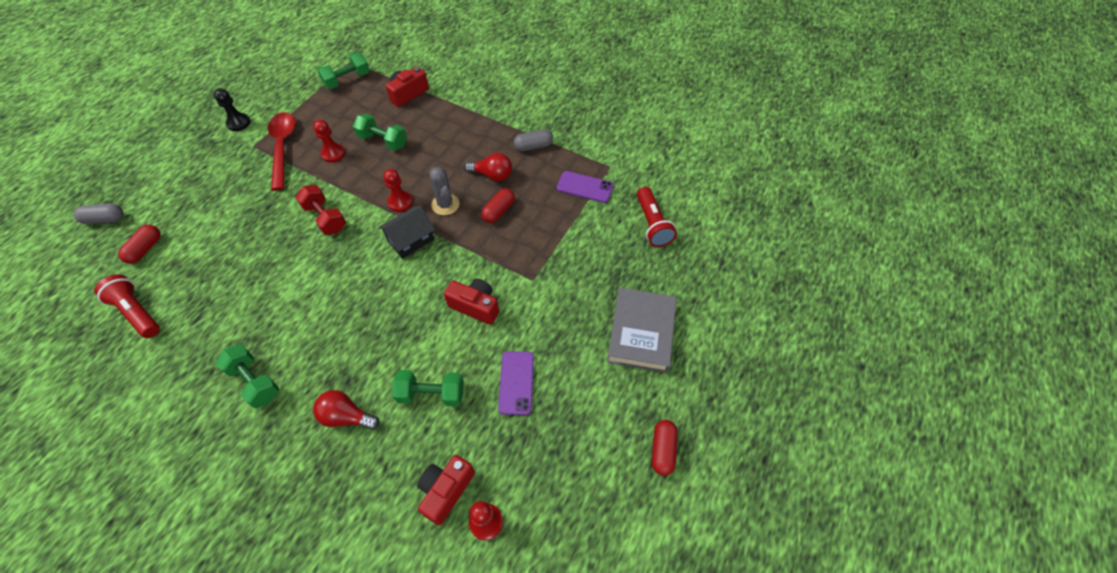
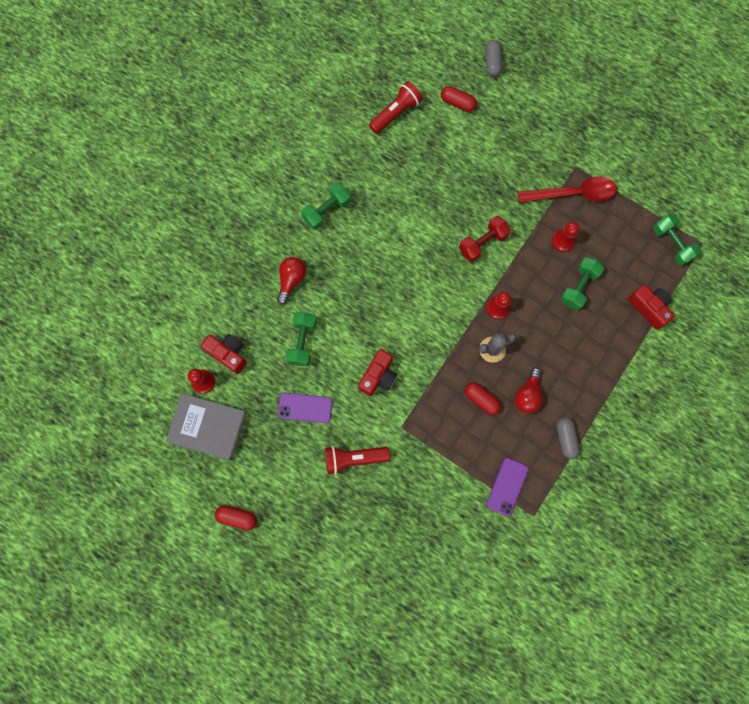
camera: 95 degrees right, 20 degrees up
black pawn [214,89,250,131] -> none
black house [378,206,435,259] -> none
grey book [607,288,677,373] -> grey book moved to [166,393,247,461]
red flashlight [637,187,677,247] -> red flashlight moved to [325,446,390,475]

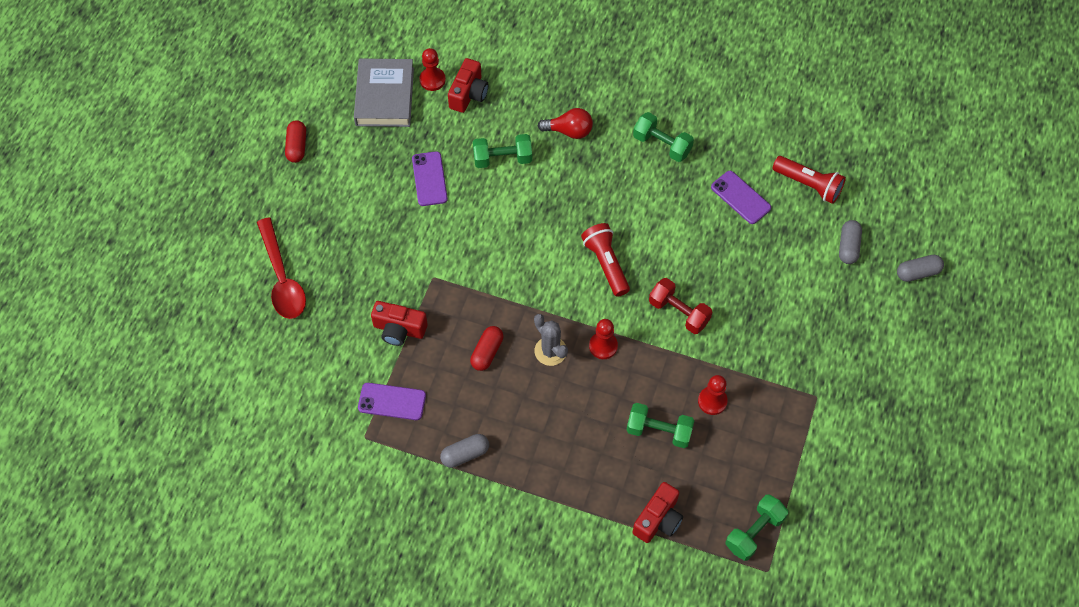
camera: 75 degrees right, 15 degrees down
red flashlight [325,446,390,475] -> red flashlight moved to [581,223,630,297]
red camera [358,349,397,396] -> red camera moved to [371,301,428,346]
red capsule [441,86,477,112] -> grey capsule [839,220,862,264]
red light bulb [514,367,543,414] -> none
red spoon [518,176,617,203] -> red spoon moved to [257,218,306,319]
none -> purple phone [711,171,771,224]

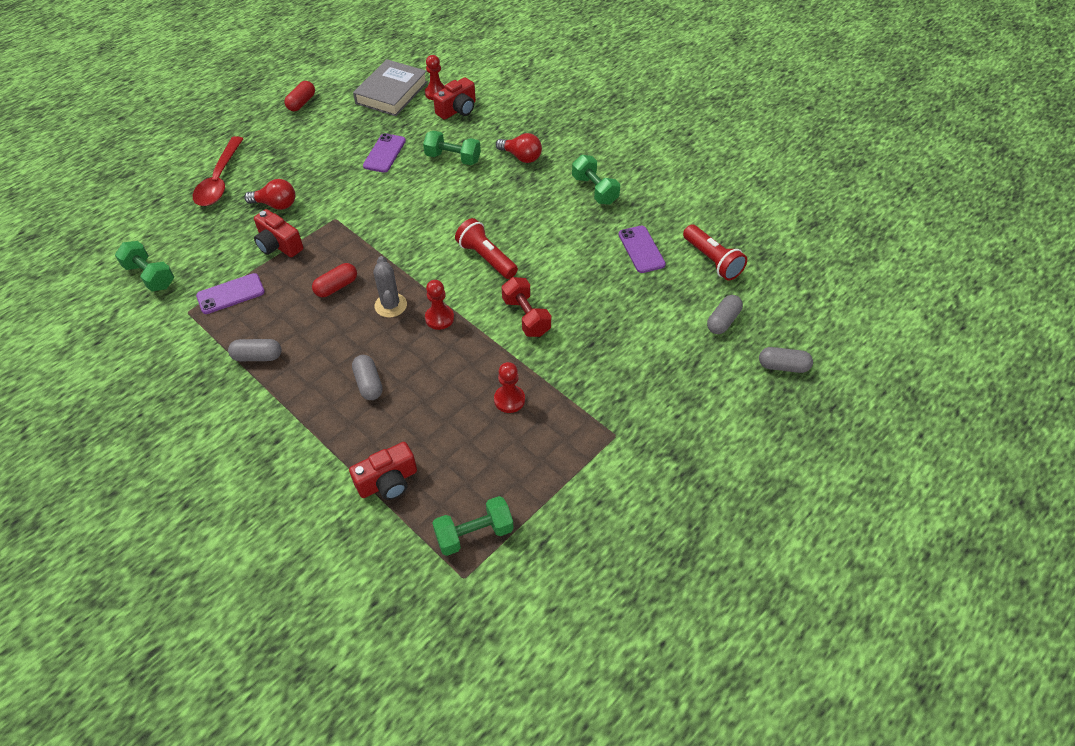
camera: 25 degrees right, 10 degrees down
purple phone [358,383,426,420] -> purple phone turned 60 degrees counterclockwise [196,273,265,314]
red flashlight [581,223,630,297] -> red flashlight turned 45 degrees counterclockwise [455,218,518,279]
green dumbbell [626,403,695,448] -> green dumbbell moved to [115,241,174,291]
none -> red light bulb [244,179,295,210]
none -> grey capsule [352,355,383,400]

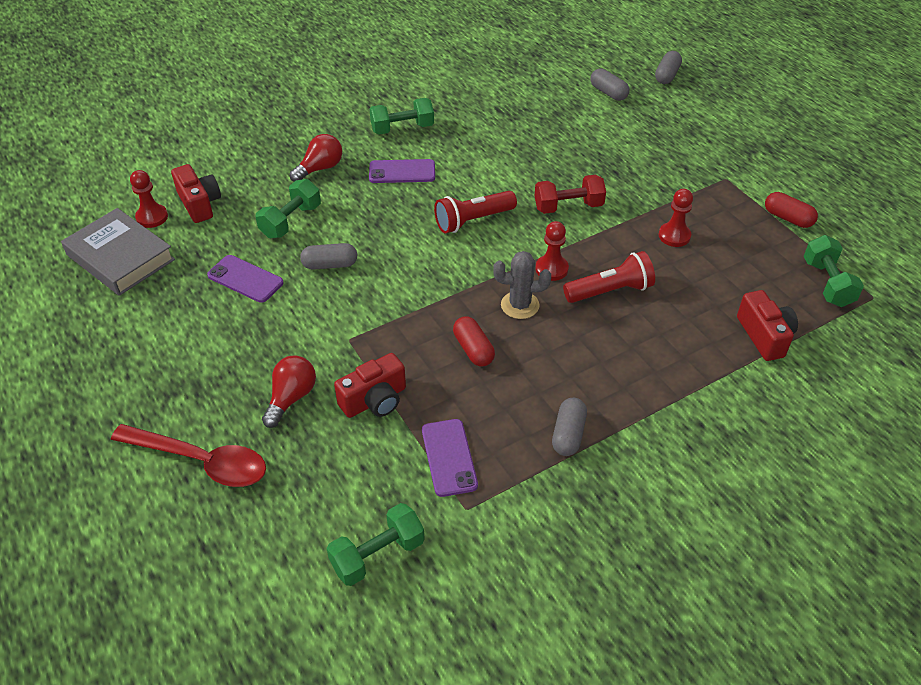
camera: 75 degrees left, 5 degrees down
red capsule [284,81,315,111] -> red capsule moved to [765,192,818,228]
grey capsule [352,355,383,400] -> grey capsule moved to [300,243,357,270]
purple phone [618,226,666,273] -> purple phone moved to [369,159,435,183]
red flashlight [683,225,747,281] -> red flashlight moved to [563,251,655,303]

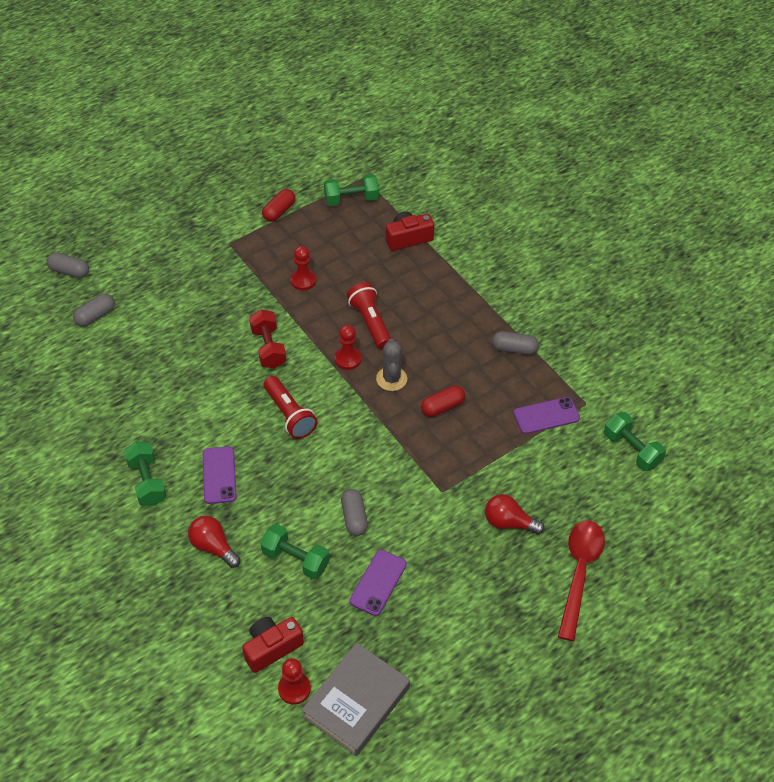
camera: 95 degrees left, 5 degrees up
red camera [334,353,406,418] -> none

